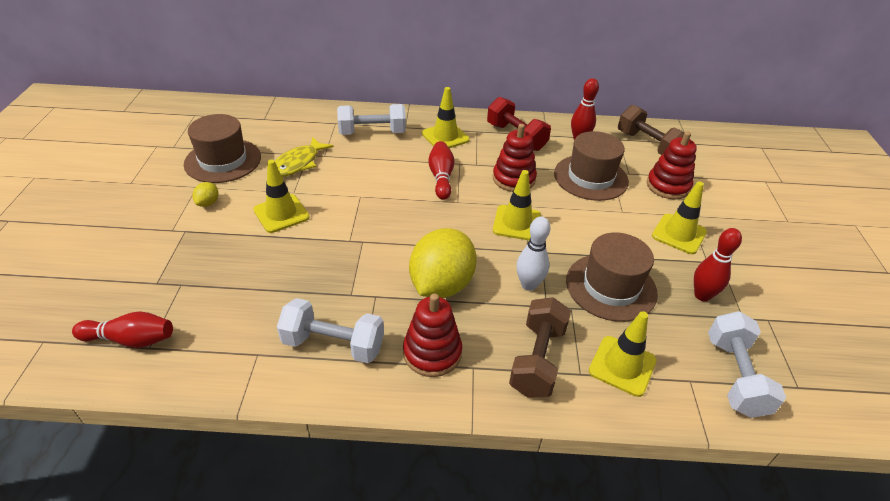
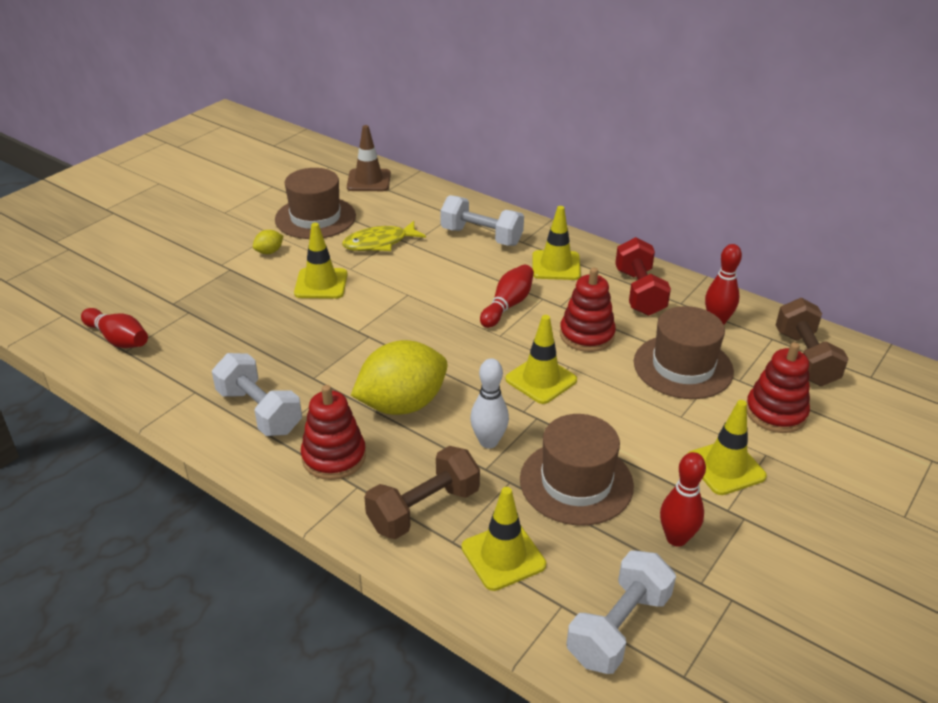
camera: 35 degrees right, 5 degrees down
none -> brown traffic cone [347,125,391,191]

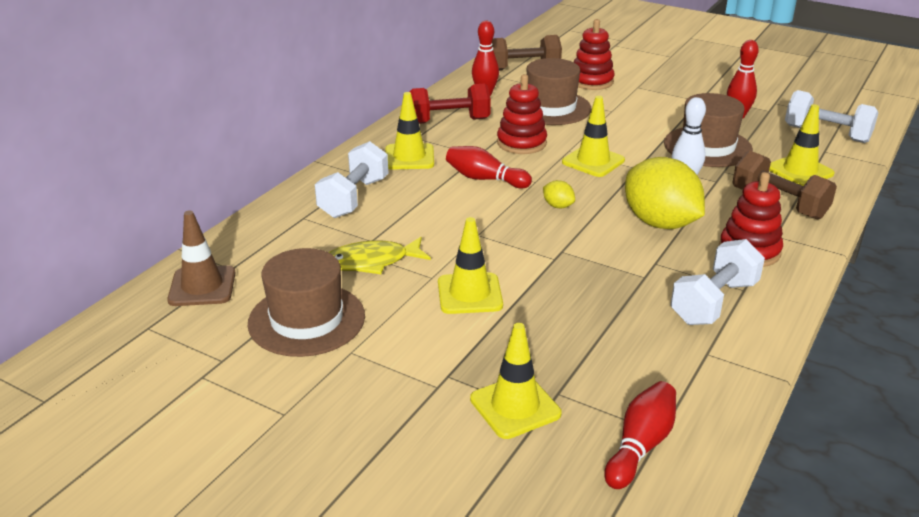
camera: 95 degrees left, 5 degrees down
yellow lemon [253,230,283,254] -> yellow lemon moved to [543,180,575,208]
yellow fish [342,221,426,251] -> yellow fish turned 105 degrees clockwise [329,237,431,274]
yellow traffic cone [687,400,767,495] -> yellow traffic cone moved to [470,323,562,439]

